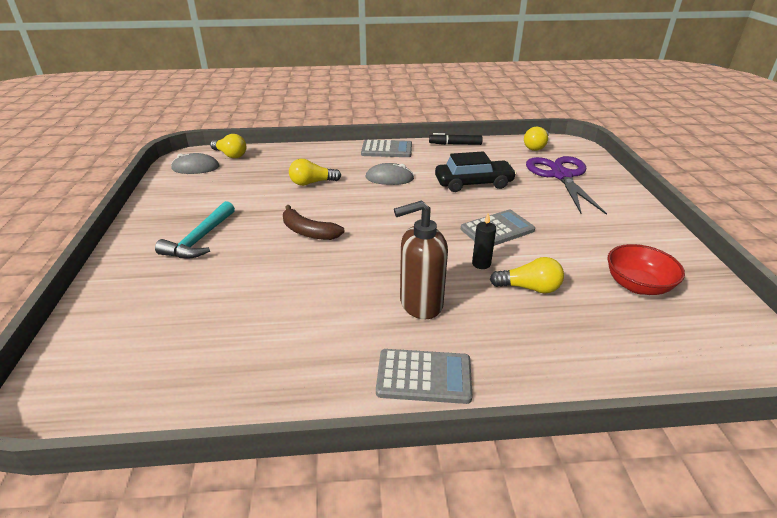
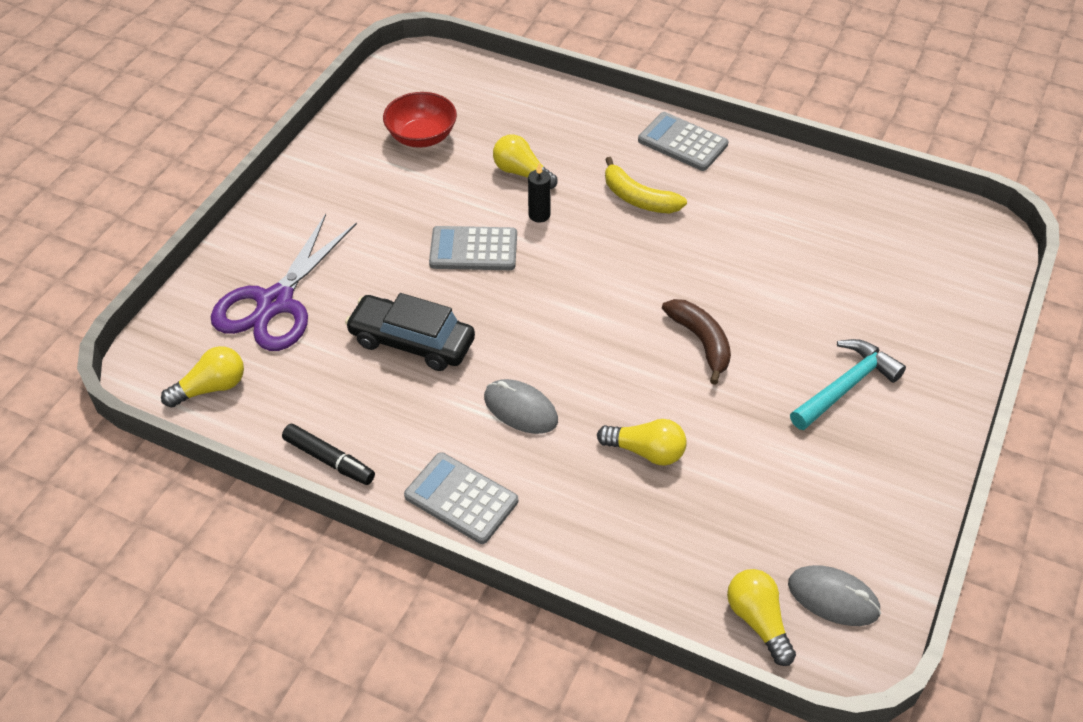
camera: 150 degrees left, 15 degrees up
brown soap dispenser [394,200,448,319] -> yellow banana [605,157,687,214]

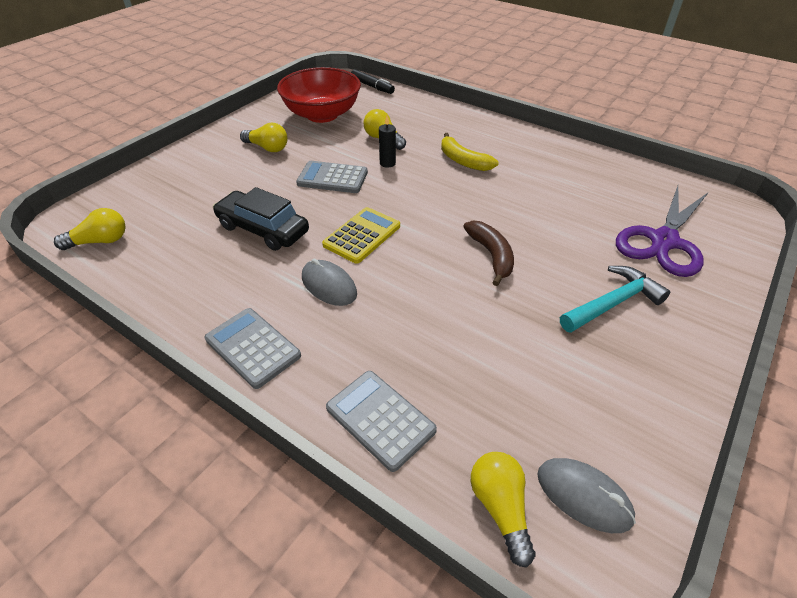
camera: 10 degrees right, 5 degrees down
purple scissors [211,214,357,351] -> purple scissors moved to [616,186,708,277]
black marker [282,424,375,485] -> black marker moved to [351,69,395,94]
red bowl [383,92,457,148] -> red bowl [277,67,361,123], size x1.60
yellow light bulb [597,419,687,466] -> yellow light bulb moved to [240,123,287,152]
grey calculator [638,112,728,171] -> grey calculator moved to [326,371,437,472]
none -> yellow calculator [322,207,400,264]

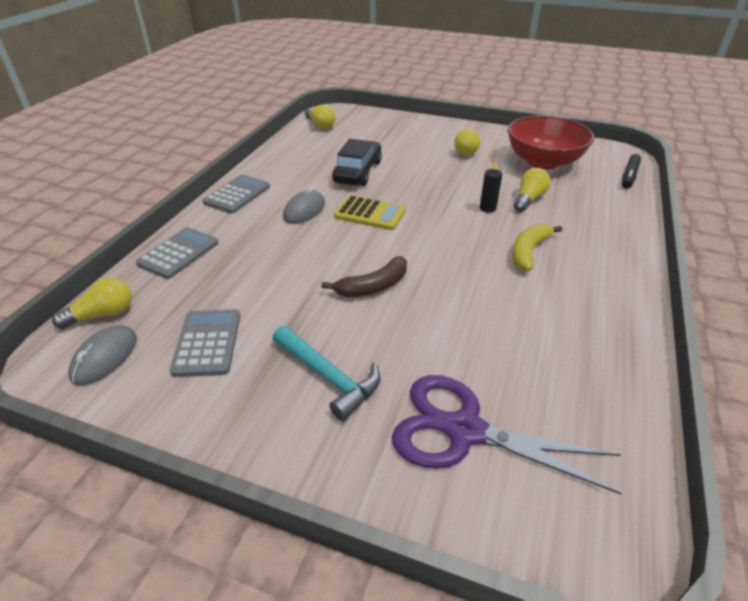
camera: 75 degrees right, 5 degrees down
grey calculator [296,161,368,193] -> grey calculator moved to [170,309,240,377]

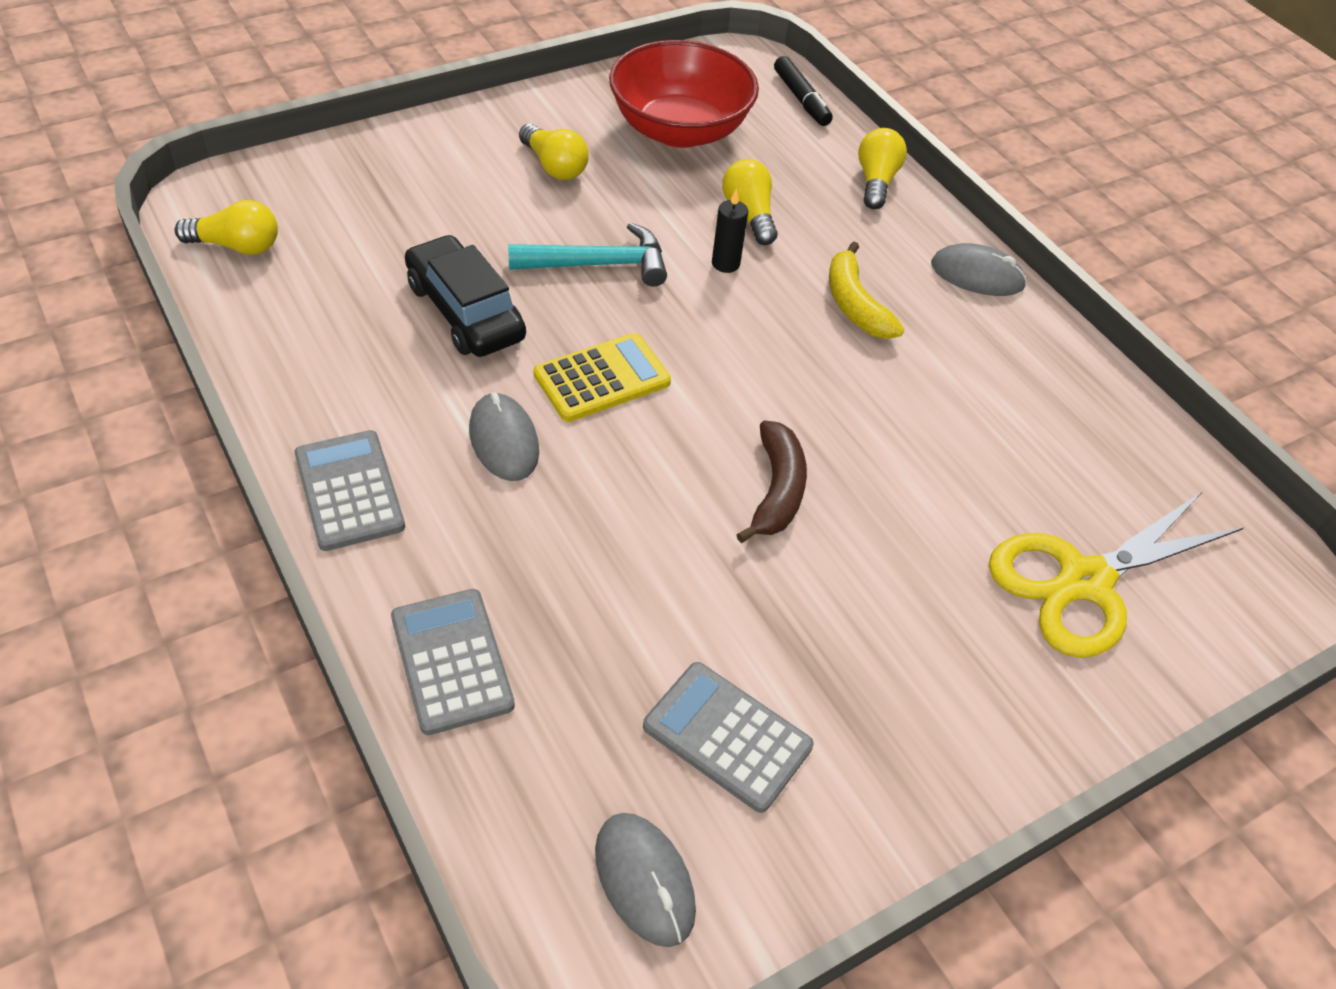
camera: 55 degrees left, 10 degrees up
yellow light bulb [52,277,132,329] -> yellow light bulb moved to [858,128,907,209]
turquoise hammer [273,326,380,421] -> turquoise hammer moved to [508,222,667,287]
purple scissors [392,375,621,495] -> yellow scissors [989,491,1244,658]
none -> grey mouse [931,243,1027,296]

